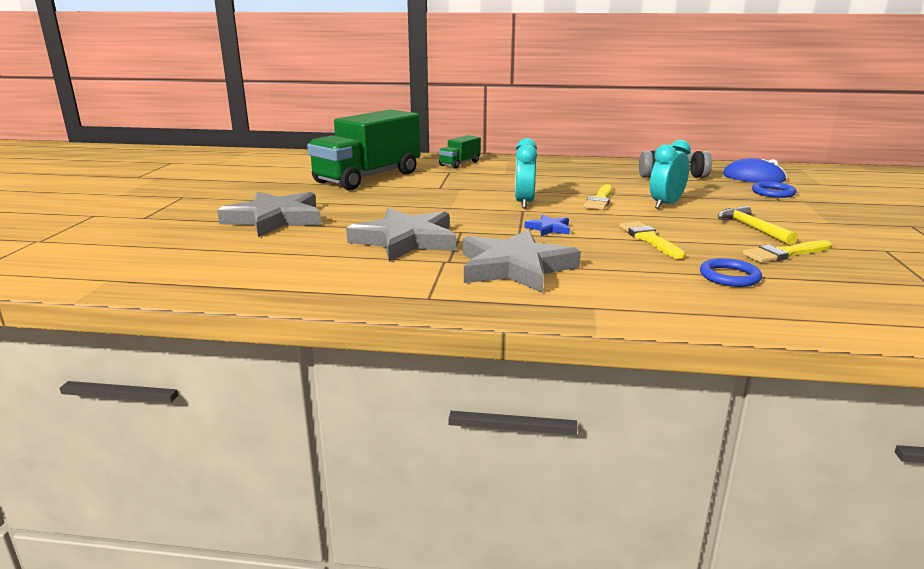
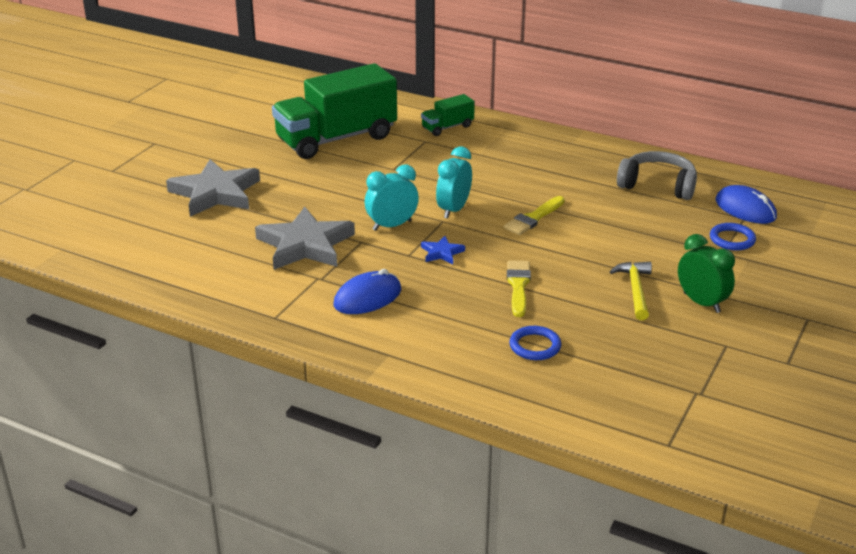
camera: 20 degrees right, 10 degrees up
grey star [463,229,581,293] -> blue mouse [334,269,401,314]
turquoise clock [650,140,691,209] -> turquoise clock moved to [365,164,419,231]
yellow brush [742,240,833,263] -> none
none -> green clock [678,234,735,313]

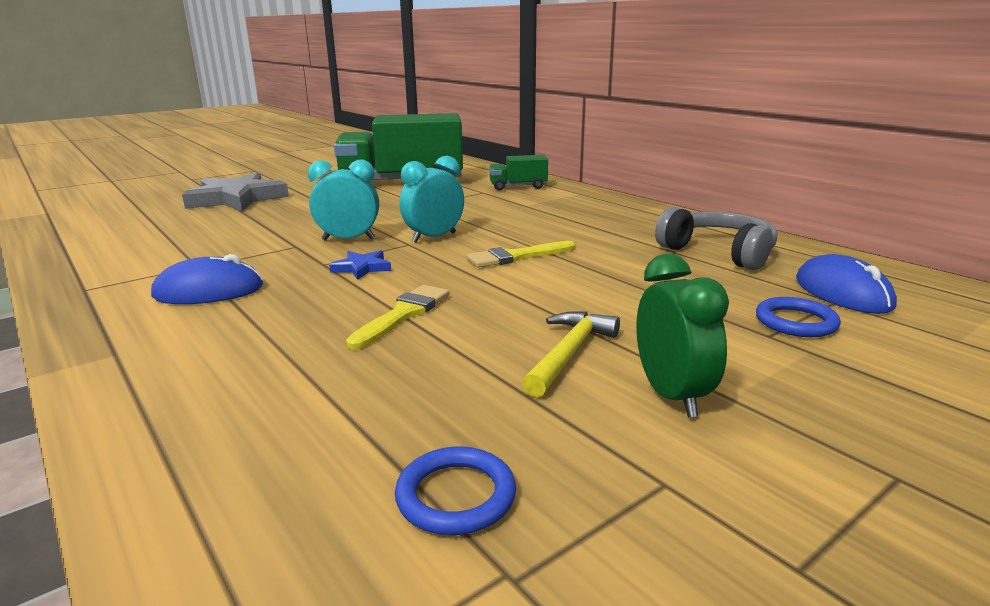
camera: 25 degrees right, 10 degrees down
grey star [255,206,355,270] -> none
blue ring [509,326,561,360] -> blue ring moved to [395,446,516,535]

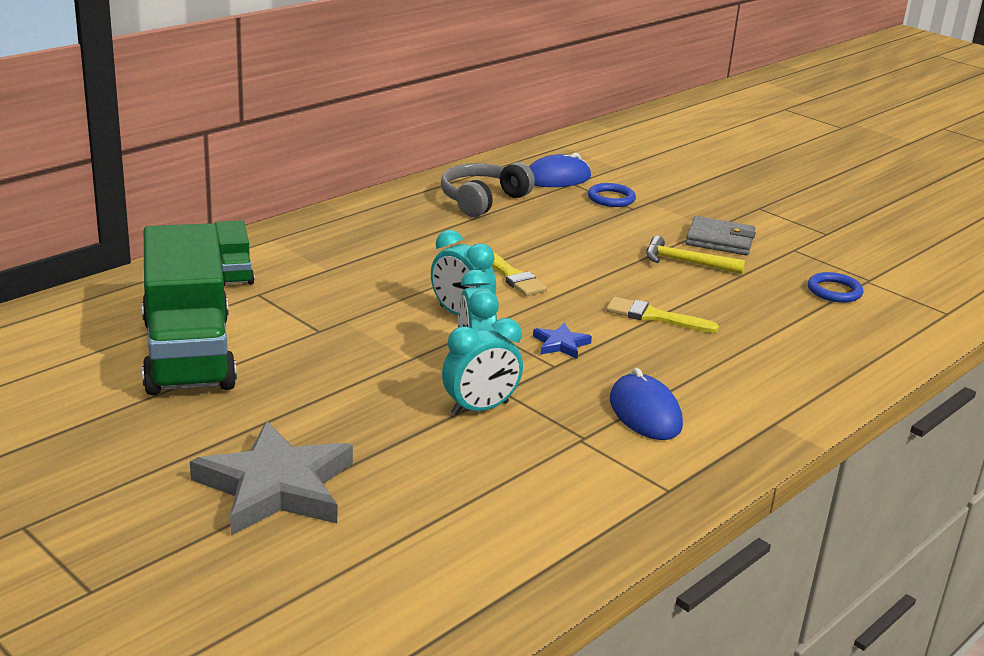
camera: 100 degrees left, 5 degrees up
green clock [636,254,729,417] -> grey wallet [685,216,756,256]
none -> turquoise clock [442,318,523,415]

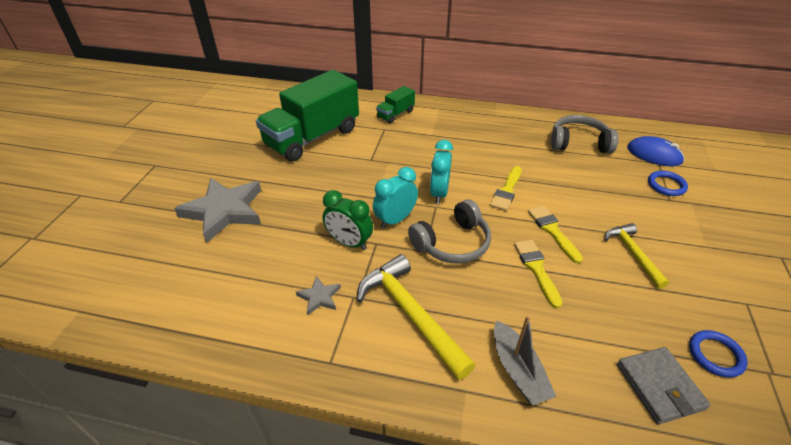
camera: 60 degrees right, 15 degrees up
turquoise clock [442,318,523,415] -> green clock [323,190,373,250]
blue star [533,323,592,359] -> grey headphones [408,199,491,264]
blue mouse [610,368,683,440] -> yellow hammer [357,254,476,380]
grey wallet [685,216,756,256] -> grey wallet moved to [617,347,710,424]
none -> grey star [296,276,341,315]
none -> grey boat [494,315,556,405]
none -> yellow brush [528,206,583,263]

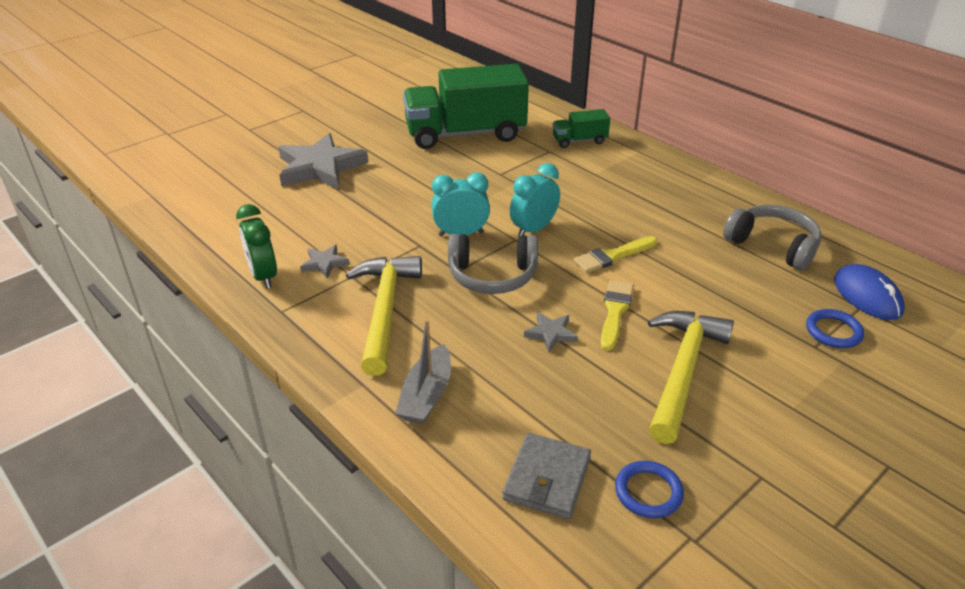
camera: 35 degrees right, 5 degrees down
green clock [323,190,373,250] -> green clock moved to [236,204,277,288]
yellow brush [514,240,563,309] -> grey star [524,312,578,352]
yellow hammer [605,223,669,289] -> yellow hammer [648,311,734,444], size x1.64

